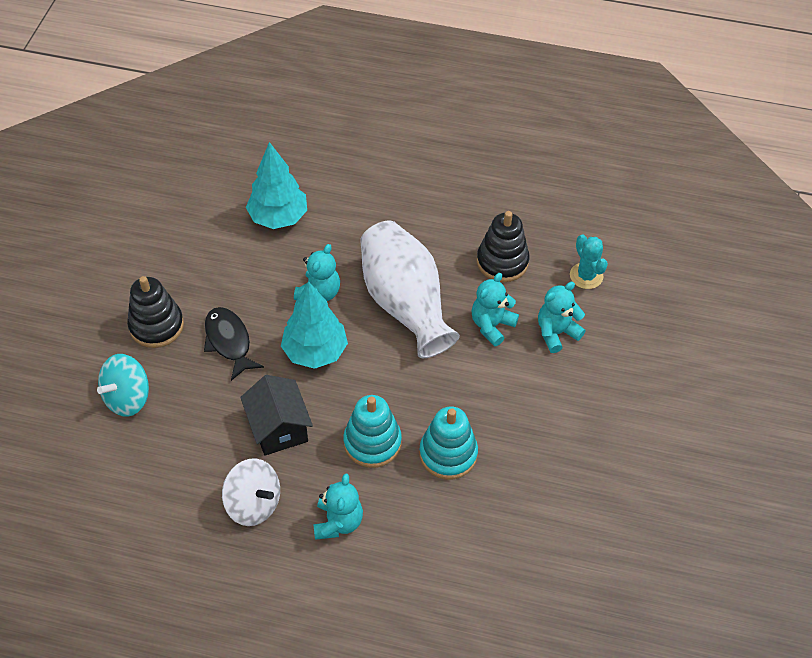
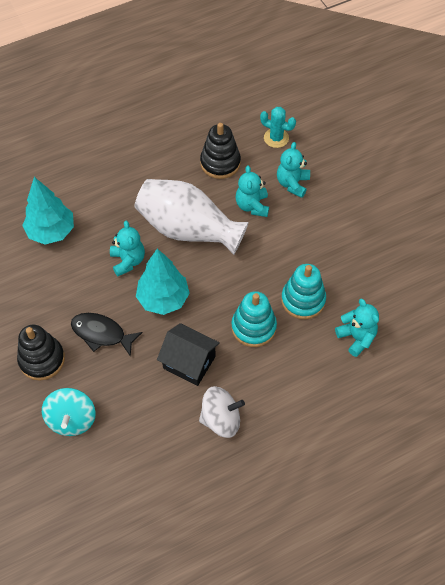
camera: 40 degrees left, 5 degrees up
turquoise teddy bear [313,473,363,540] -> turquoise teddy bear moved to [335,299,379,357]

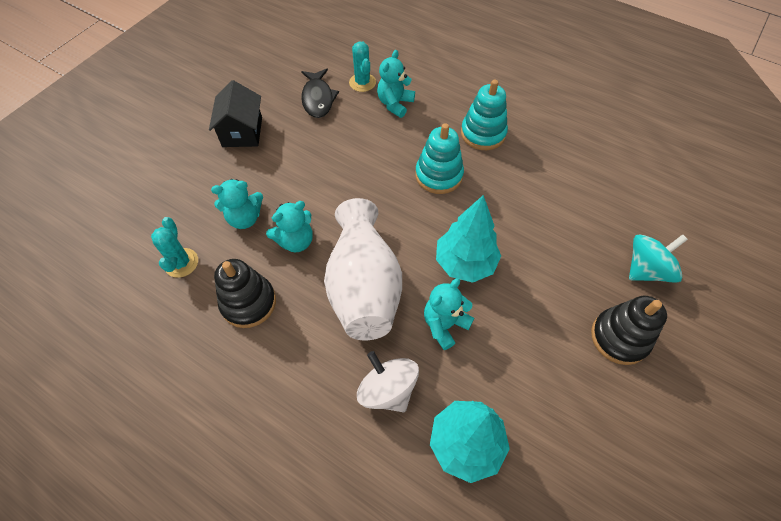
camera: 120 degrees left, 0 degrees up
black fish [71,313,143,357] -> black fish moved to [301,69,339,118]
black house [157,323,220,386] -> black house moved to [209,80,262,147]
white spinning top [199,386,245,438] -> white spinning top moved to [357,351,419,412]
turquoise stacking toy [281,264,326,319] -> turquoise stacking toy moved to [461,80,508,150]
none -> turquoise cactus [349,41,376,92]

